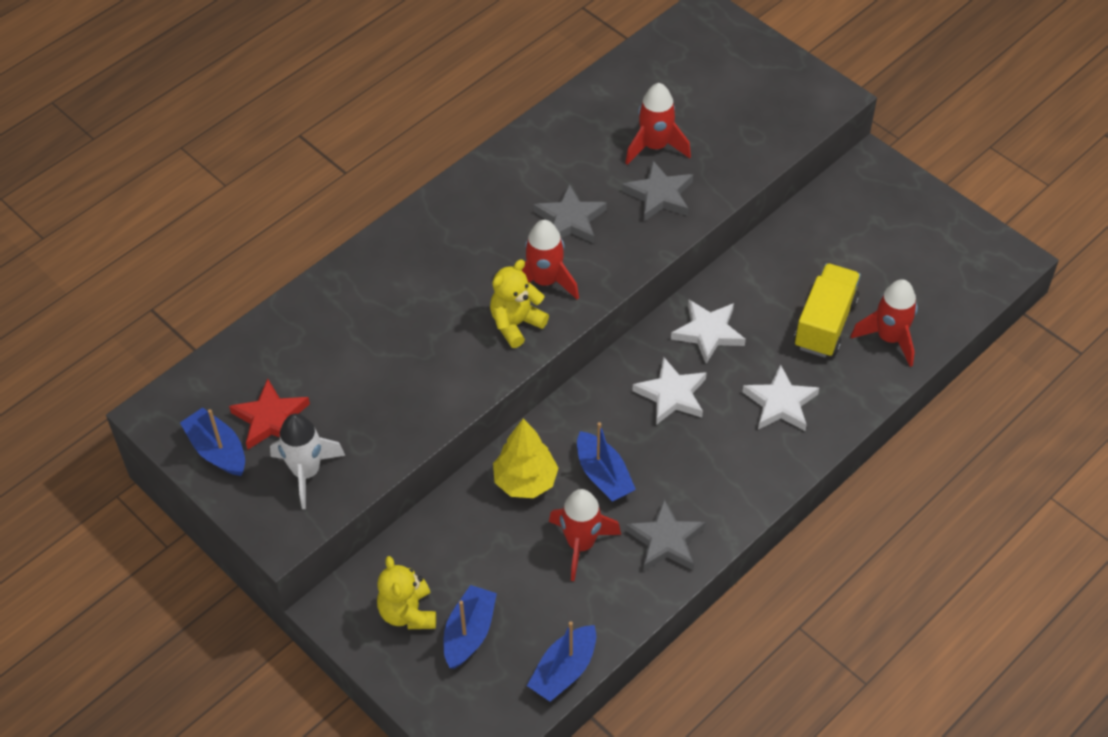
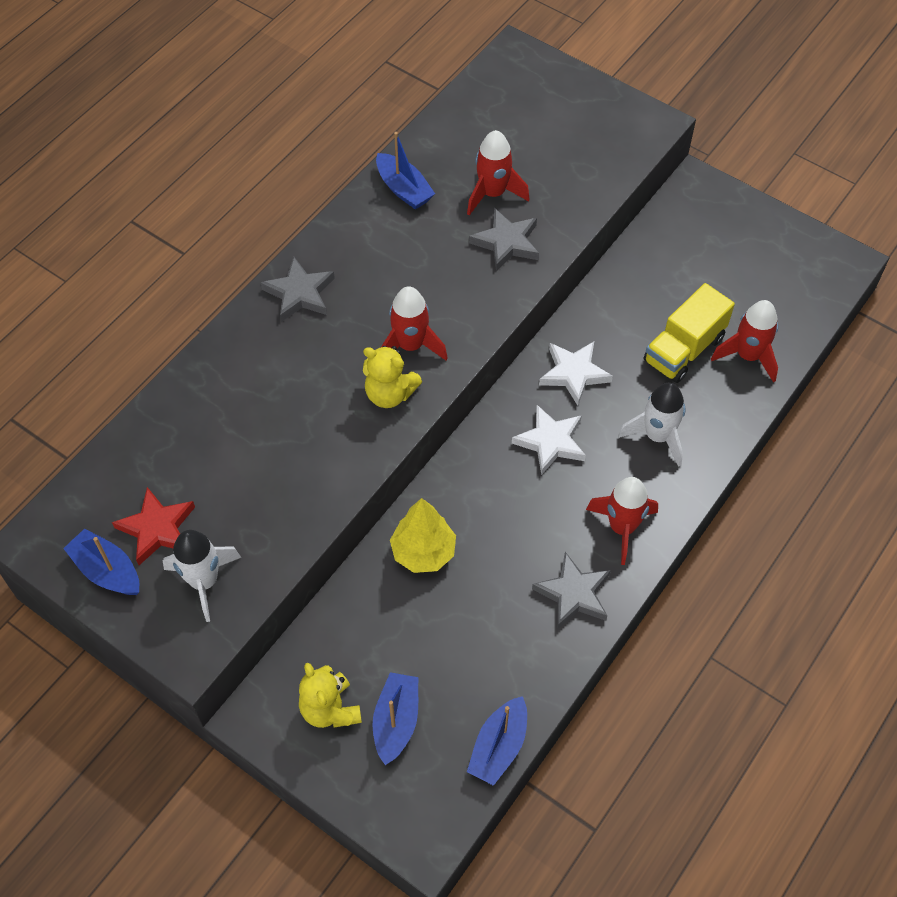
camera: 10 degrees left, 5 degrees up
yellow teddy bear [490,259,549,348] -> yellow teddy bear turned 105 degrees counterclockwise [363,346,422,408]
grey star [534,184,607,243] -> grey star moved to [261,257,335,322]
red rocket [549,489,621,581] -> red rocket moved to [586,477,658,565]
blue boat [577,422,636,502] -> blue boat moved to [376,132,435,210]
white star [742,364,819,431] -> white rocket [618,383,685,467]
yellow truck [794,263,861,358] -> yellow truck turned 150 degrees counterclockwise [644,283,735,383]

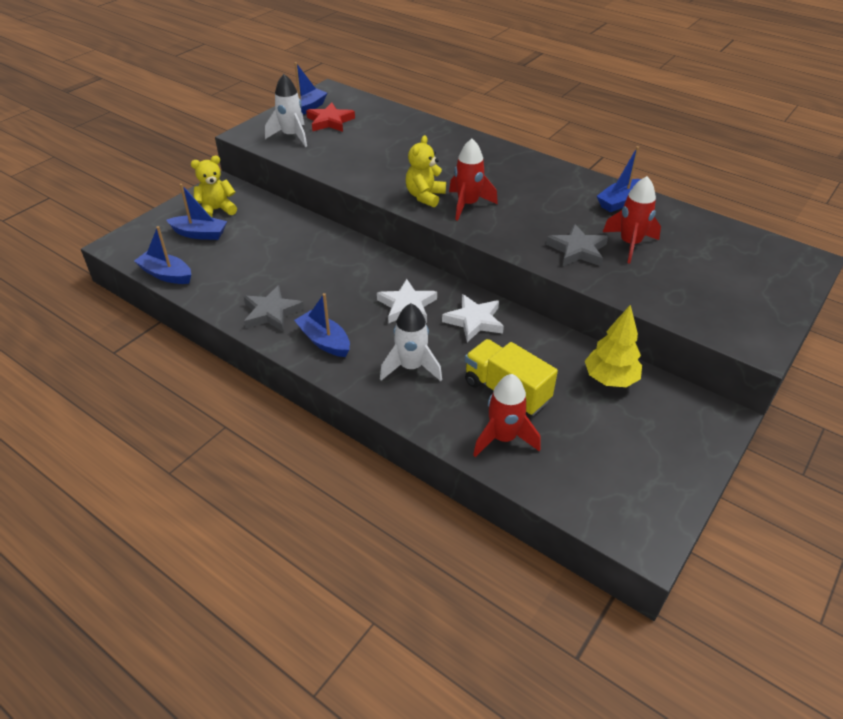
camera: 90 degrees right, 15 degrees down
grey star [261,257,335,322] -> none
yellow tree [390,498,456,573] -> yellow tree moved to [585,305,642,387]
red rocket [586,477,658,565] -> blue boat [294,293,350,357]

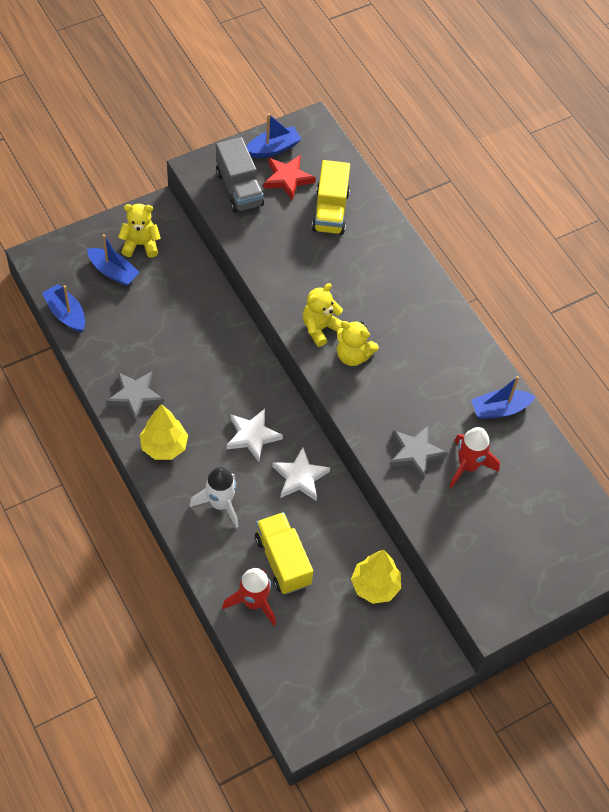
camera: 20 degrees right, 15 degrees up
white rocket [265,74,307,147] -> grey truck [216,137,264,213]
blue boat [294,293,350,357] -> yellow tree [140,404,188,460]
red rocket [449,139,498,221] -> yellow teddy bear [337,321,379,366]
none -> yellow truck [312,160,350,235]

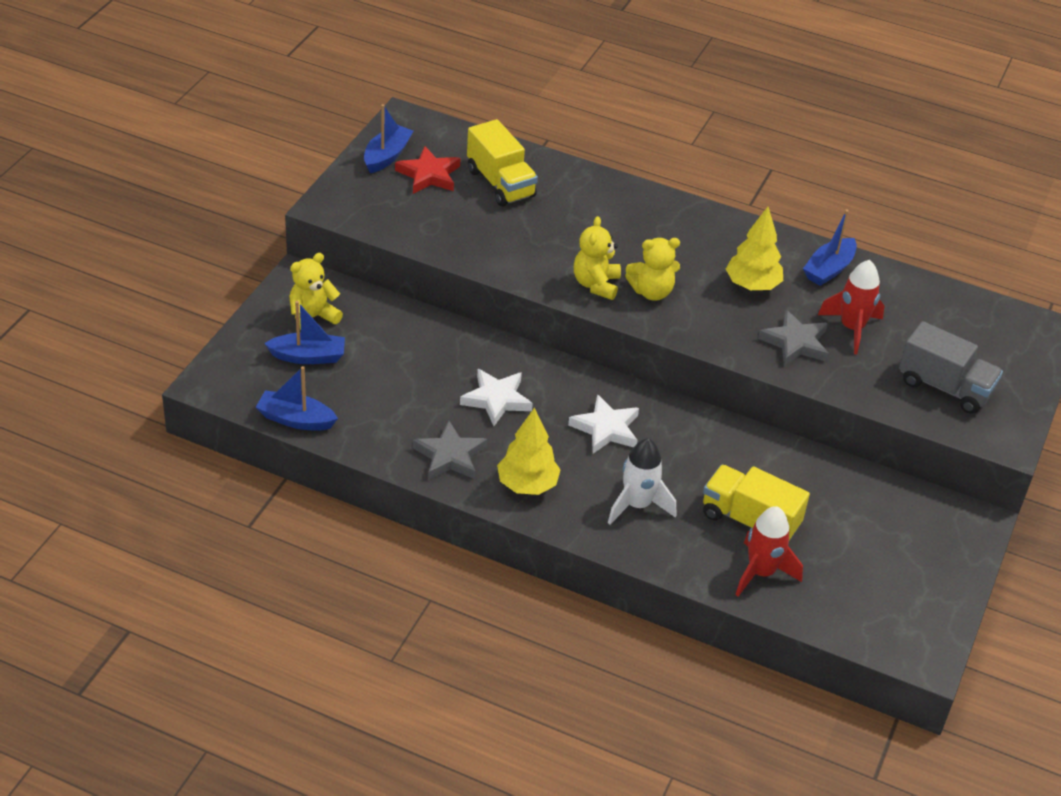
camera: 35 degrees left, 15 degrees down
grey truck [216,137,264,213] -> grey truck moved to [899,321,1003,414]
white star [272,447,330,501] -> white star moved to [460,369,533,426]
yellow tree [351,550,401,604] -> yellow tree moved to [726,207,783,290]

